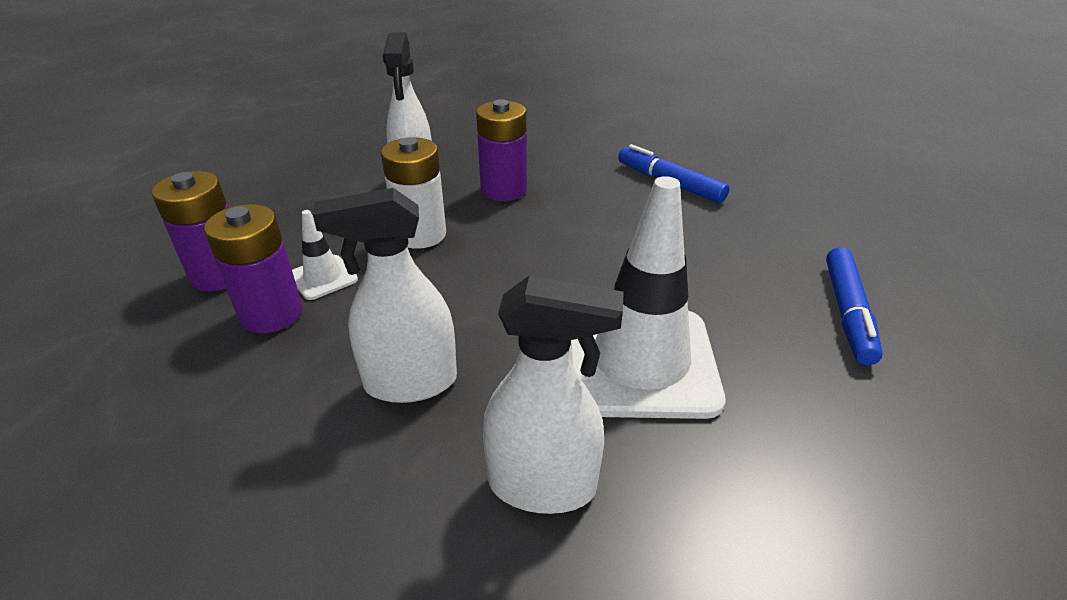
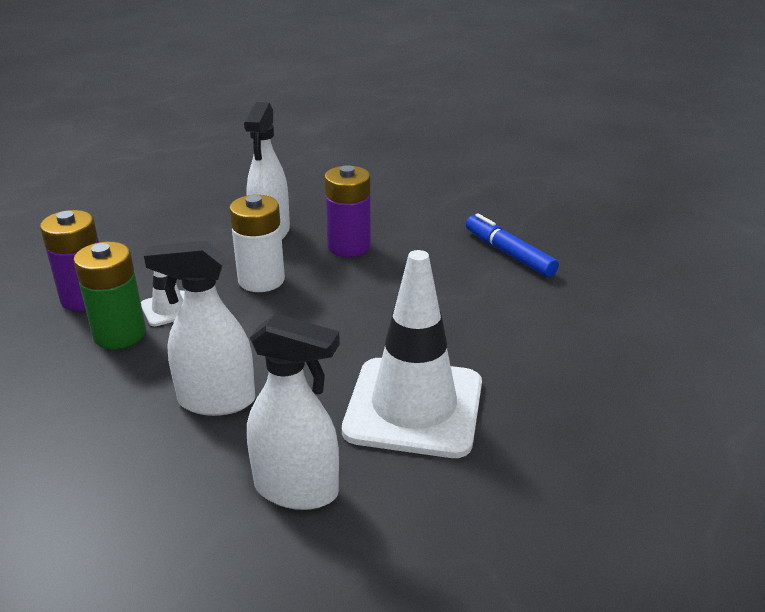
camera: 10 degrees right, 5 degrees down
purple battery [204,204,302,333] -> green battery [73,242,146,349]
blue marker [826,247,883,365] -> none

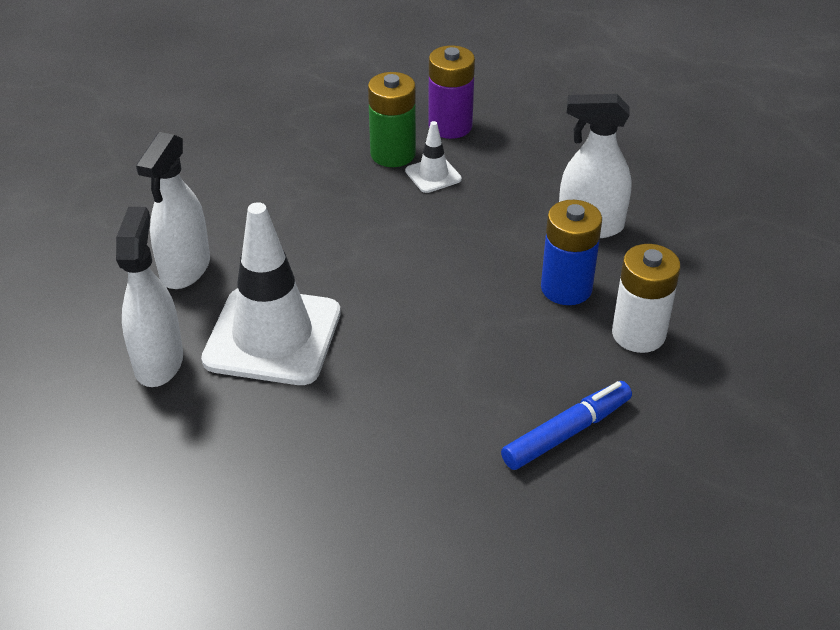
camera: 90 degrees right, 10 degrees up
white spray bottle [144,241,255,416] -> white spray bottle moved to [116,207,183,387]
white battery [229,195,285,292] -> white battery moved to [612,244,681,353]
purple battery [325,165,371,257] -> blue battery [541,200,602,305]

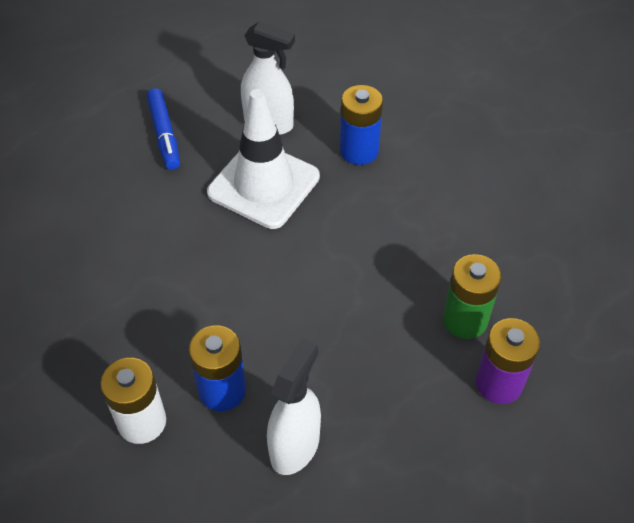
camera: 110 degrees right, 10 degrees up
white spray bottle [136,132,210,289] -> blue battery [340,85,383,165]
white traffic cone [405,121,462,193] -> none
blue marker [501,381,632,470] -> blue marker moved to [147,88,180,170]

